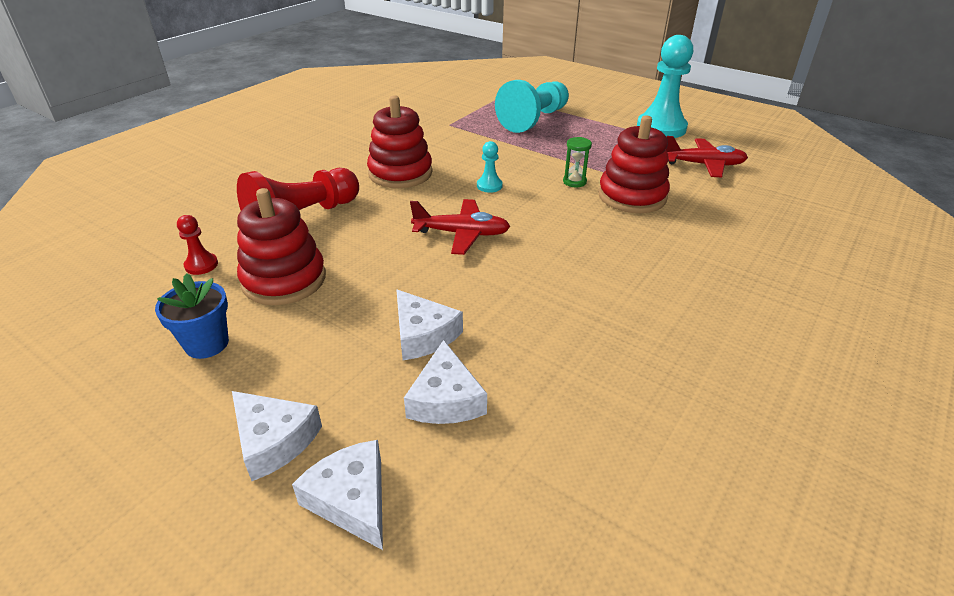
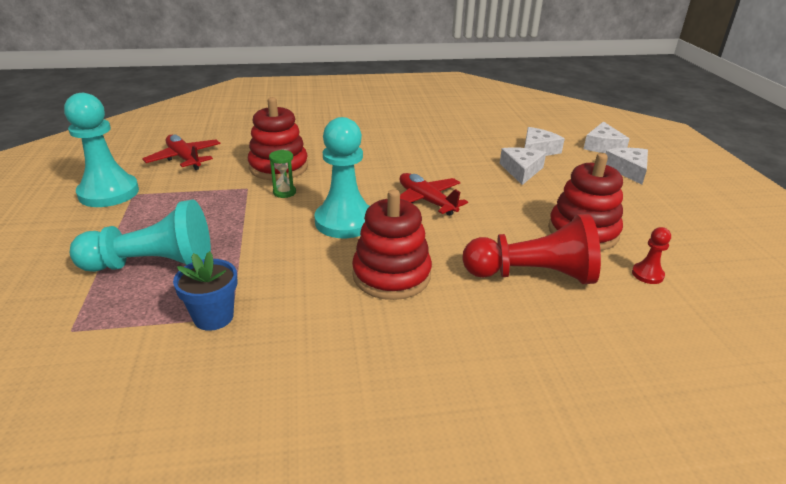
camera: 135 degrees left, 5 degrees down
blue flower pot [155,273,229,359] -> blue flower pot moved to [173,251,237,331]
turquoise pawn [477,141,503,193] -> turquoise pawn [314,117,370,238], size x2.23

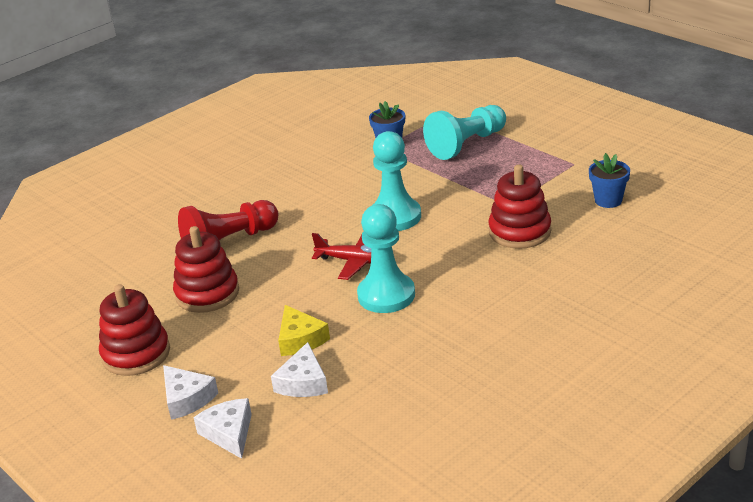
camera: 150 degrees right, 0 degrees up
turquoise pawn [64,93,139,207] -> turquoise pawn moved to [357,204,415,313]
red plane [142,135,221,170] -> blue flower pot [589,153,630,208]
green hourglass [269,150,296,198] -> none
red stacking toy [352,189,432,300] -> red stacking toy moved to [99,284,170,376]
white cheese [500,147,546,185] -> yellow cheese [278,305,330,356]
red pawn [632,227,671,284] -> none

